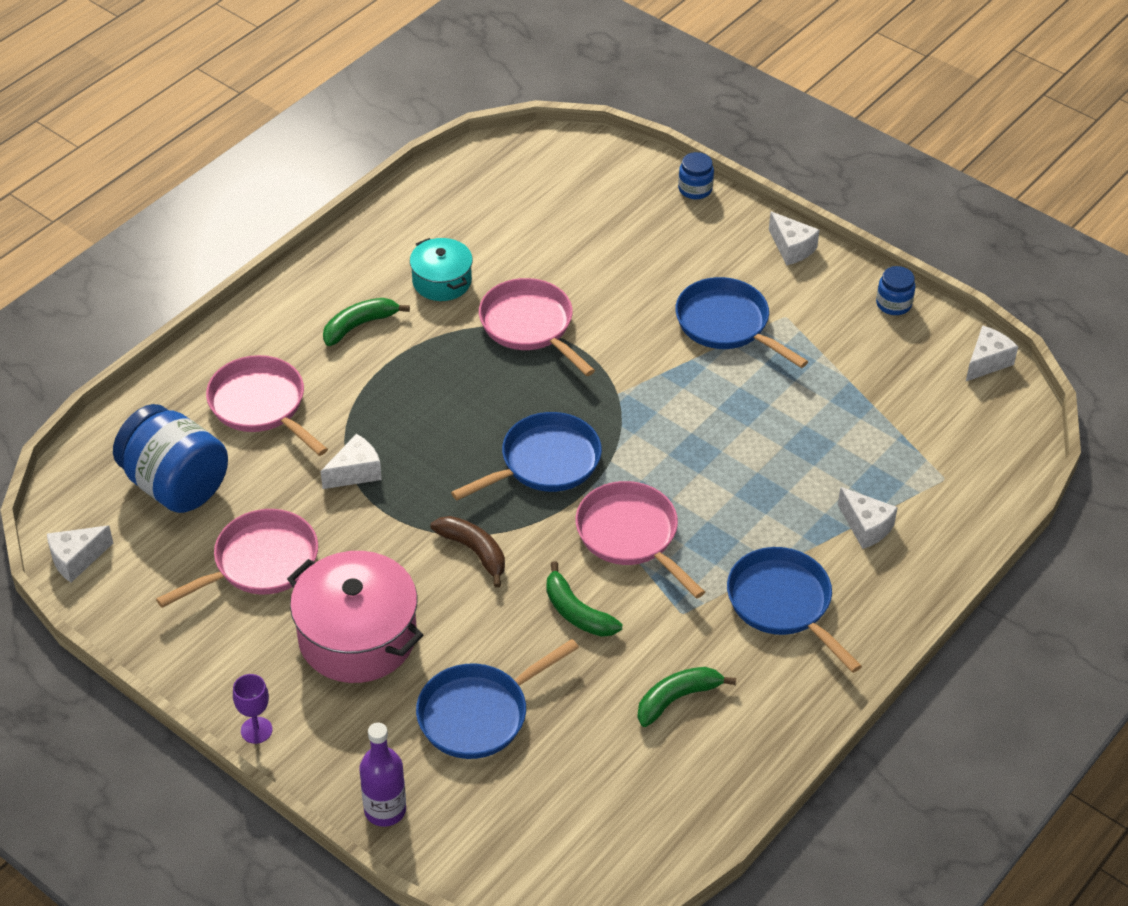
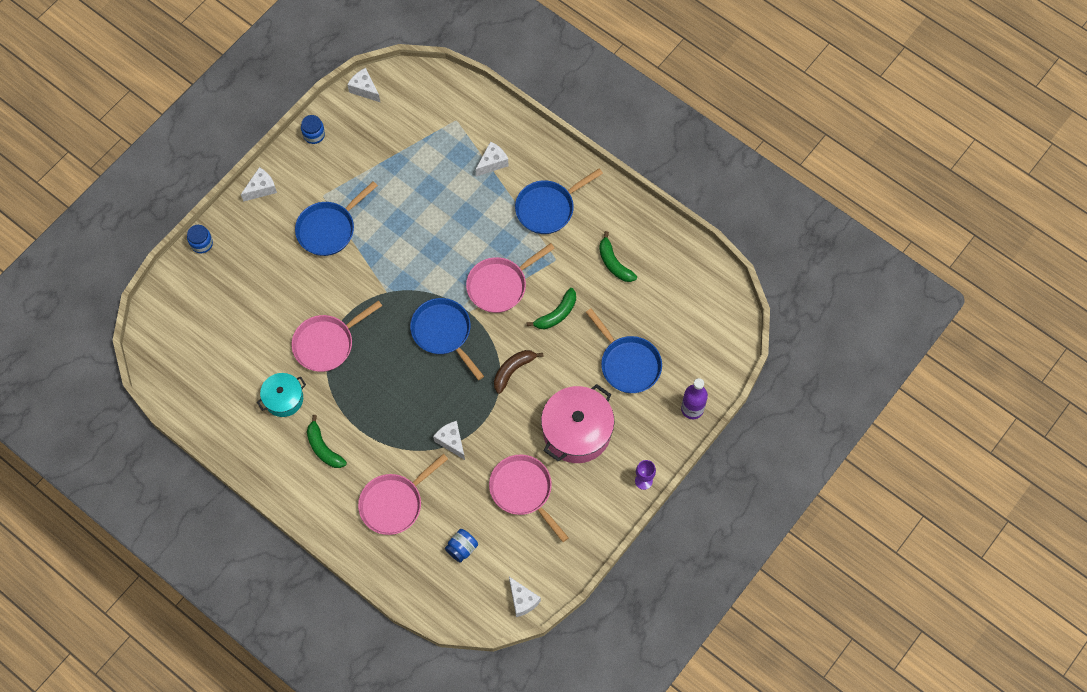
camera: 90 degrees left, 20 degrees up
blue jar [113,404,228,513] -> blue jar [445,529,478,563], size x0.47

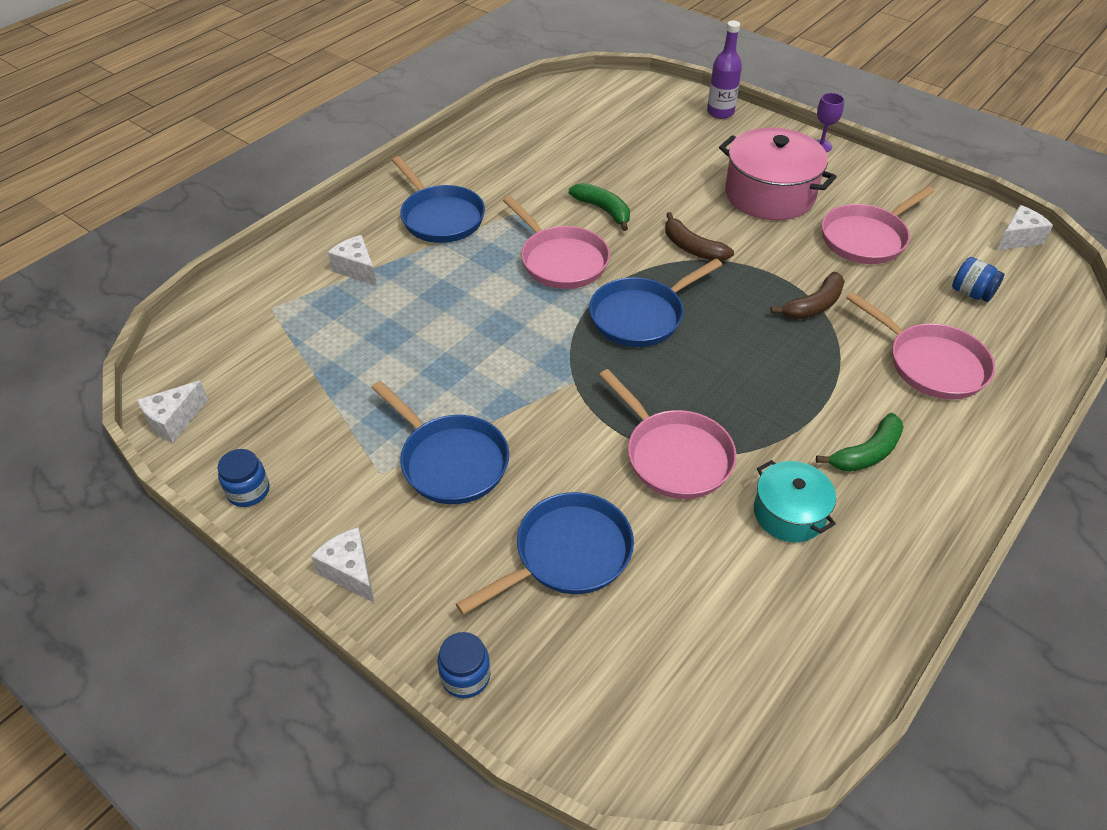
camera: 90 degrees left, 20 degrees down
white cheese [433,421,465,460] -> brown banana [770,272,845,319]
blue pan [586,308,662,393] -> blue pan moved to [456,492,634,615]
green banana [599,231,637,282] -> none

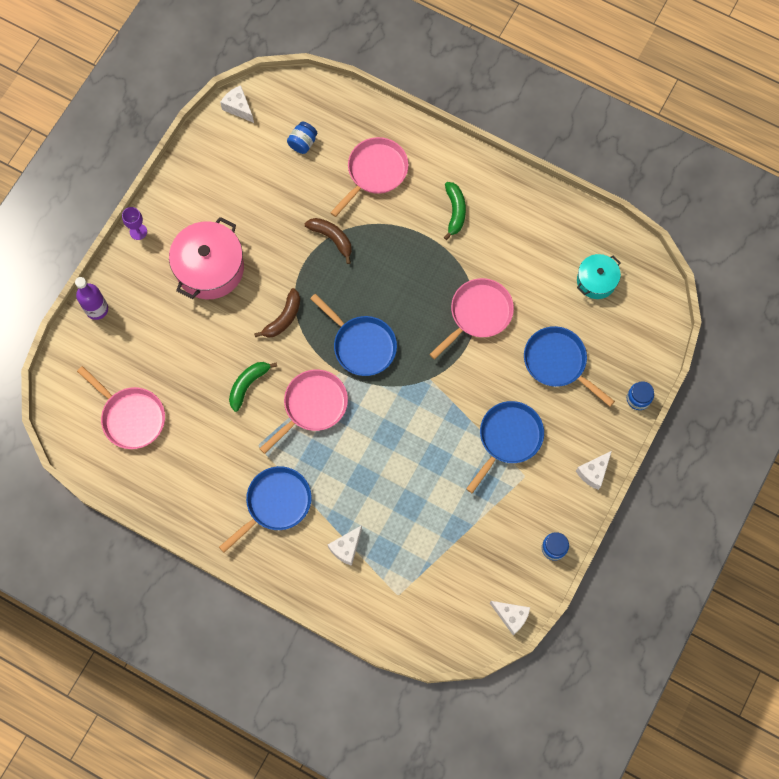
camera: 100 degrees left, 25 degrees up
turquoise pot [754,460,836,542] -> turquoise pot moved to [577,254,621,299]
green banana [816,413,904,472] -> green banana turned 45 degrees clockwise [444,182,466,240]
pink pan [822,186,935,264] -> pink pan moved to [77,366,165,449]

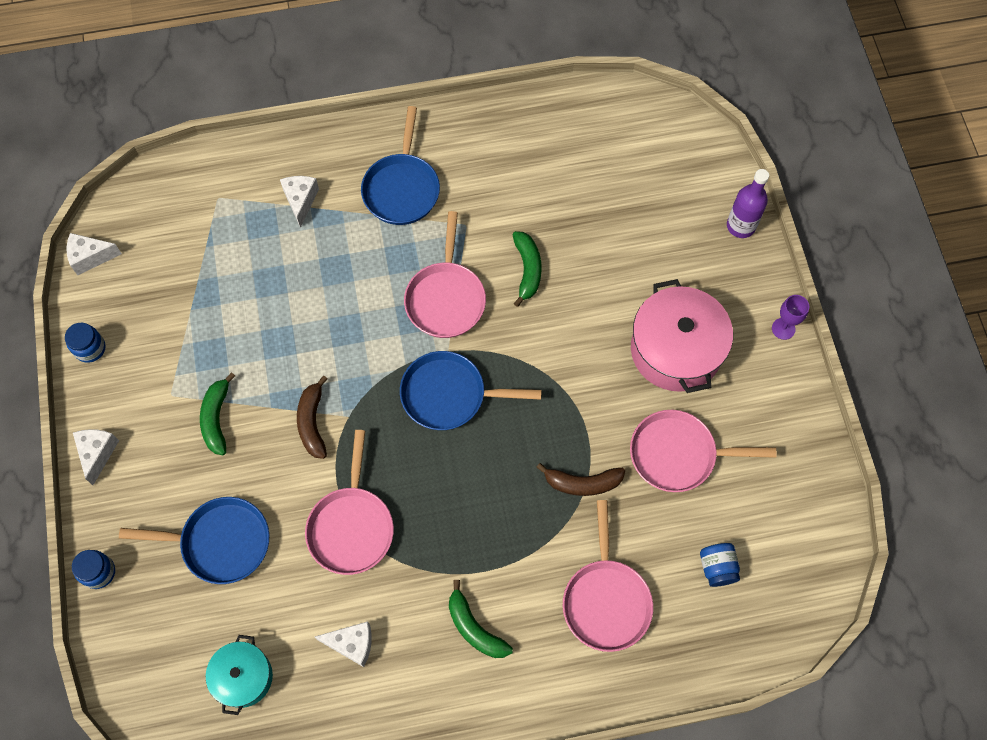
camera: 140 degrees right, 5 degrees down
pink pan [77,366,165,449] -> pink pan moved to [630,410,777,492]
white cheese [220,85,254,123] -> white cheese moved to [315,621,372,667]
brown banana [254,288,300,338] -> brown banana moved to [297,376,327,459]
blue pan [466,401,544,493] -> green banana [200,372,235,455]

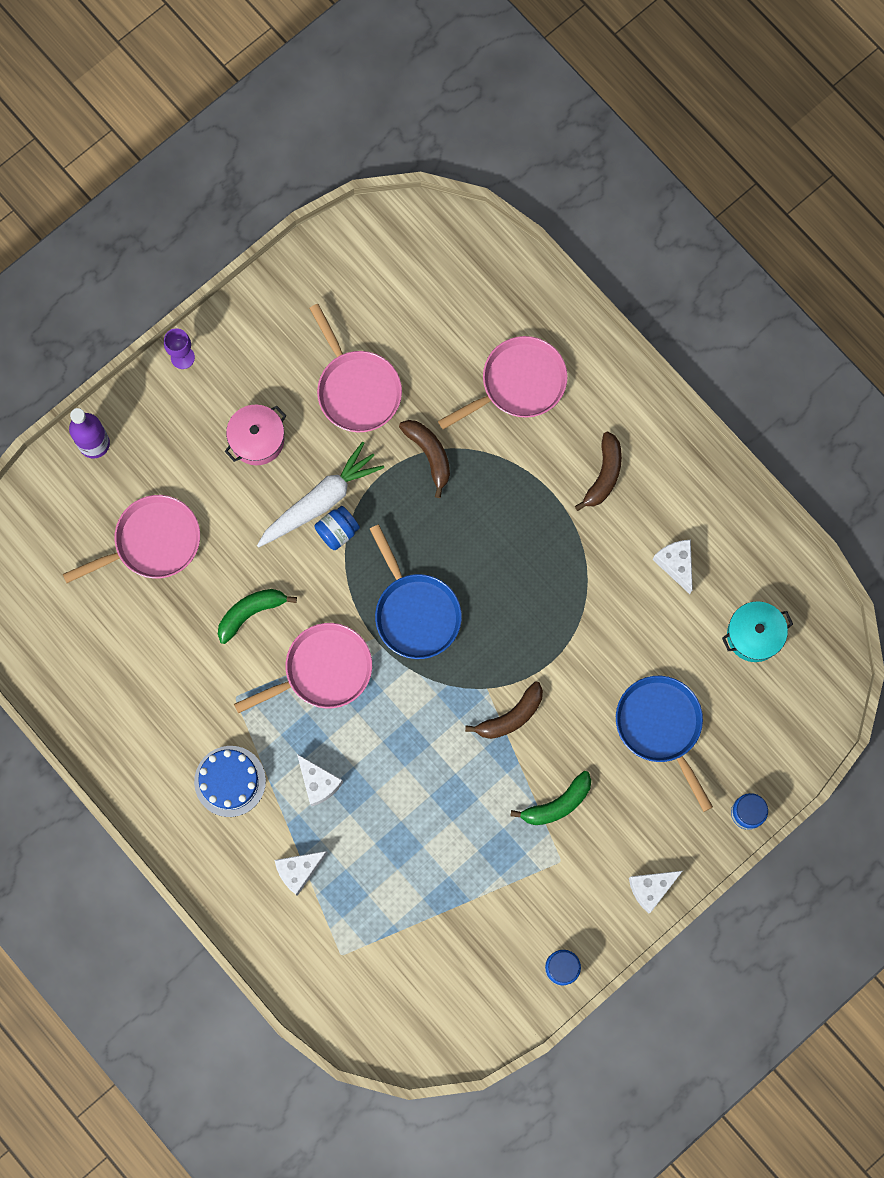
camera: 120 degrees left, 10 degrees up
white cheese [67,233,122,275] -> white cheese moved to [297,754,343,807]
pink pan [305,430,394,575] -> pink pan moved to [63,495,200,583]
blue pan [361,106,440,225] -> blue cake [194,746,266,817]
green banana [449,580,513,658] -> brown banana [575,431,622,511]
pink pot [631,279,733,393] -> pink pot [224,404,286,465], size x0.58
blue jar [700,543,740,587] -> blue jar moved to [315,506,360,550]
none -> white carrot [257,442,384,547]

